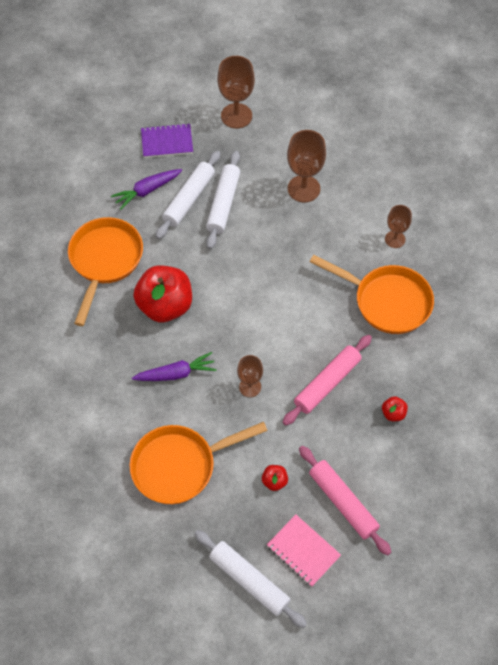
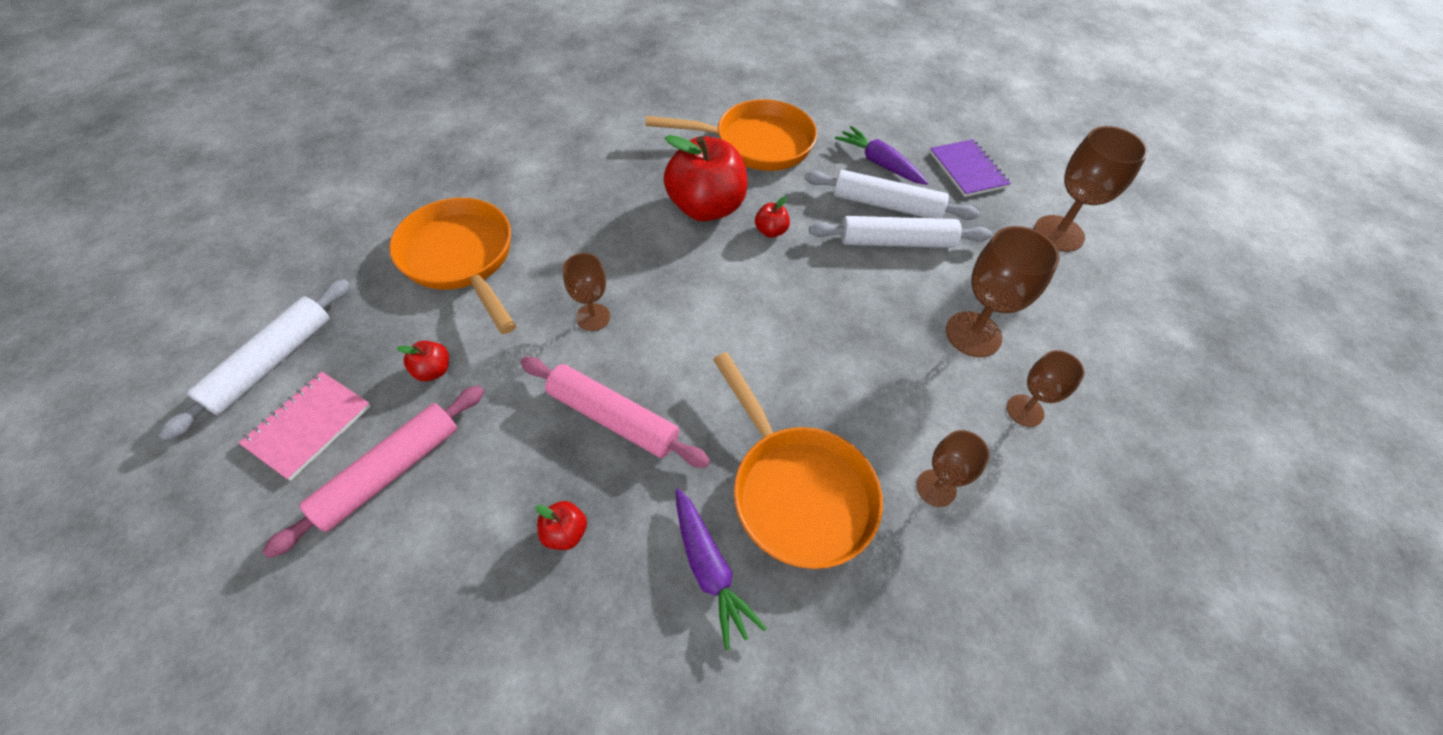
camera: 75 degrees right, 5 degrees down
purple carrot [132,352,217,381] -> purple carrot moved to [676,488,767,650]
orange pan [310,255,434,334] -> orange pan turned 45 degrees counterclockwise [713,352,883,569]
none -> red apple [755,196,790,238]
none -> brown goblet [1007,350,1085,427]

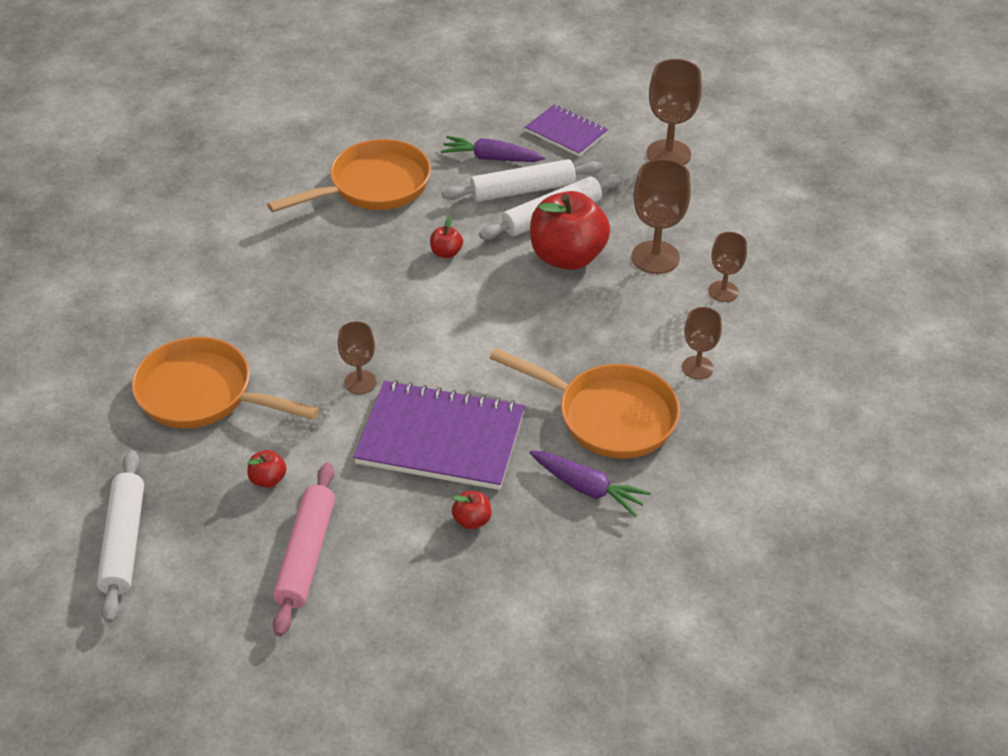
camera: 30 degrees left, 10 degrees down
pink notebook [239,372,371,481] -> none
pink rolling pin [520,357,710,468] -> purple notebook [353,380,525,490]
red apple [663,135,747,221] -> red apple moved to [530,191,610,270]

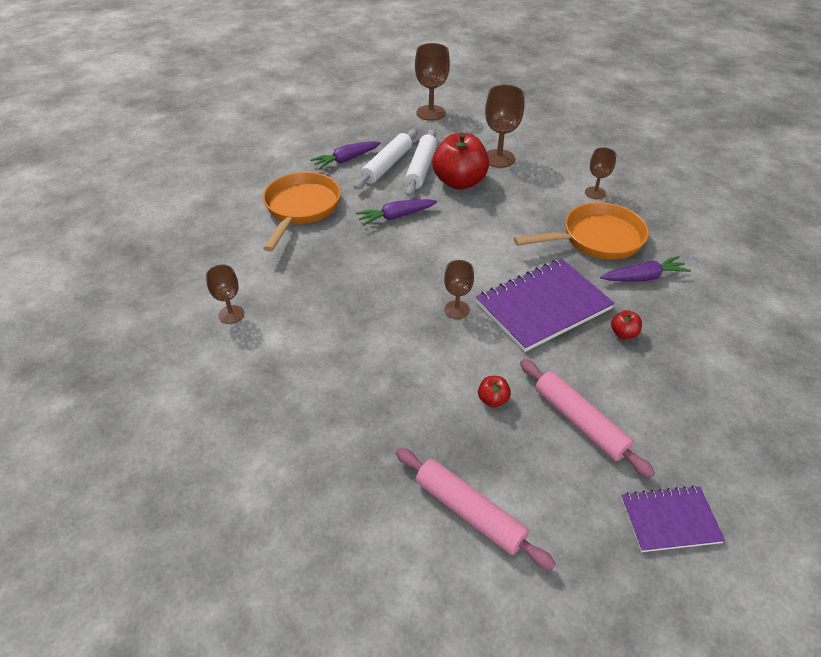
camera: 45 degrees left, 0 degrees up
white rolling pin [97,450,144,623] -> pink rolling pin [396,448,556,570]
orange pan [132,337,319,429] -> none
red apple [430,217,463,258] -> purple carrot [356,199,437,226]
purple notebook [525,105,608,156] -> purple notebook moved to [621,485,725,552]
brown goblet [708,232,747,302] -> brown goblet moved to [206,265,244,324]

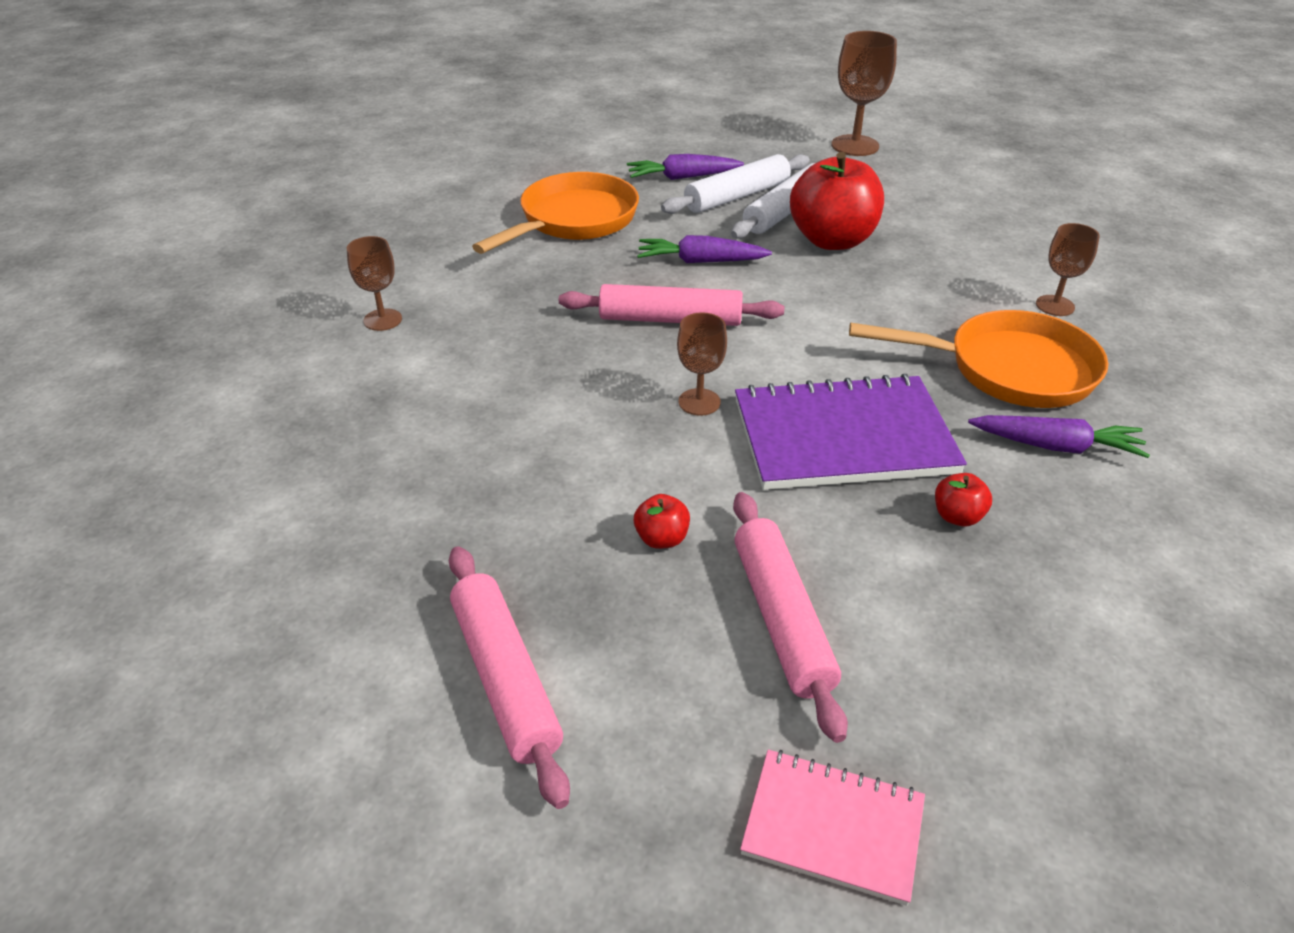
camera: 25 degrees right, 5 degrees down
brown goblet [485,85,524,168] -> none
purple notebook [621,485,725,552] -> pink notebook [740,749,925,906]
none -> pink rolling pin [559,284,784,326]

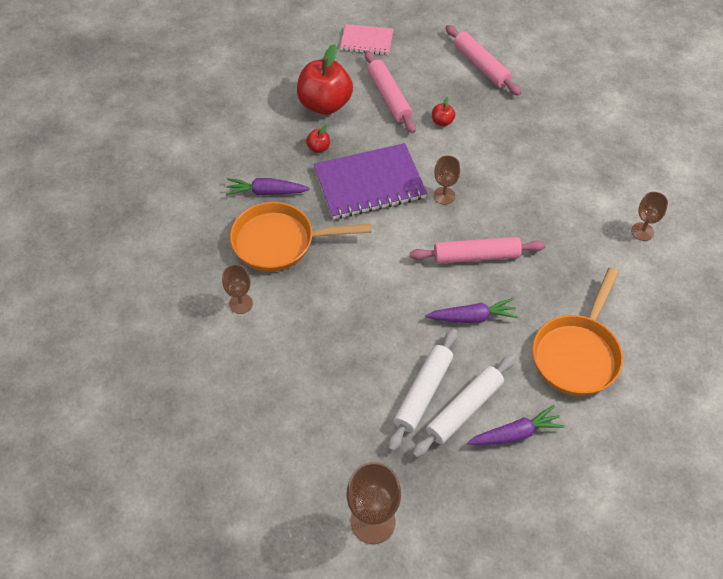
camera: 170 degrees right, 15 degrees up
red apple [790,152,884,250] -> red apple moved to [297,44,353,115]

